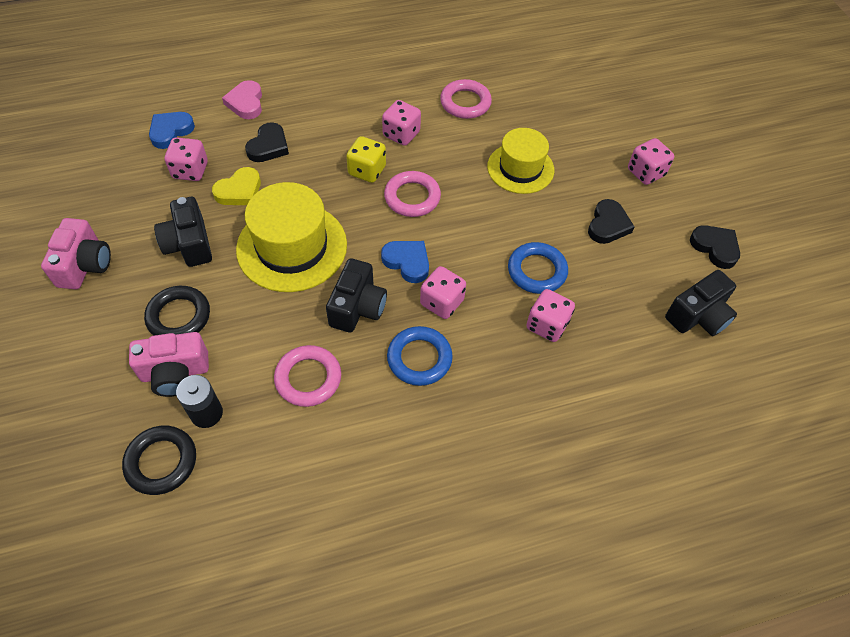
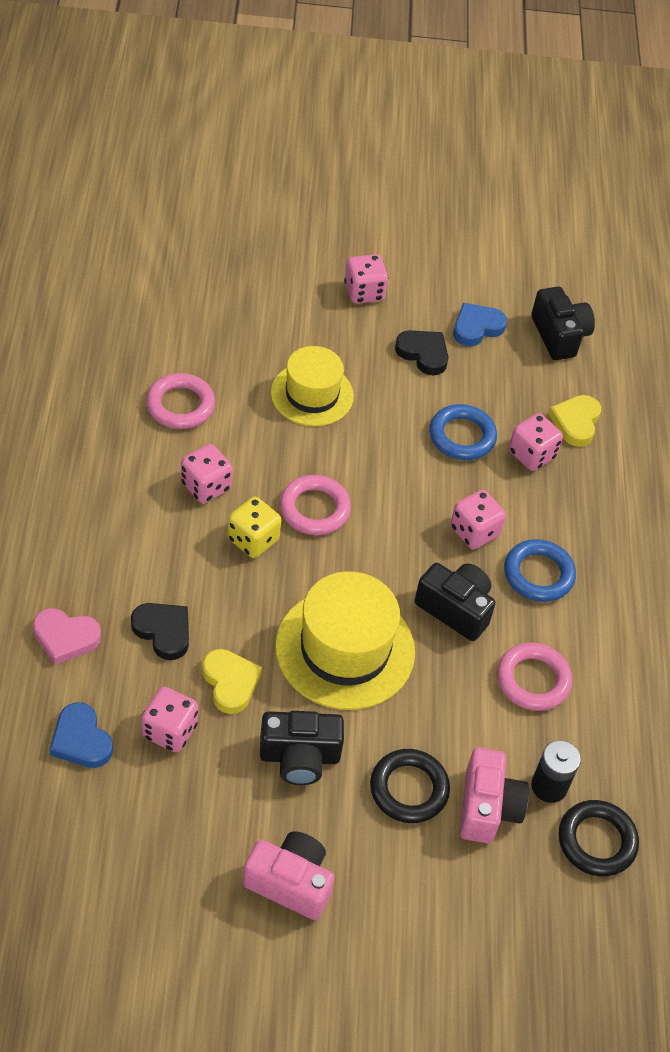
camera: 75 degrees left, 5 degrees down
blue heart [381,241,429,283] -> blue heart moved to [453,303,507,347]
black heart [690,225,740,269] -> none
none -> yellow heart [548,395,601,447]

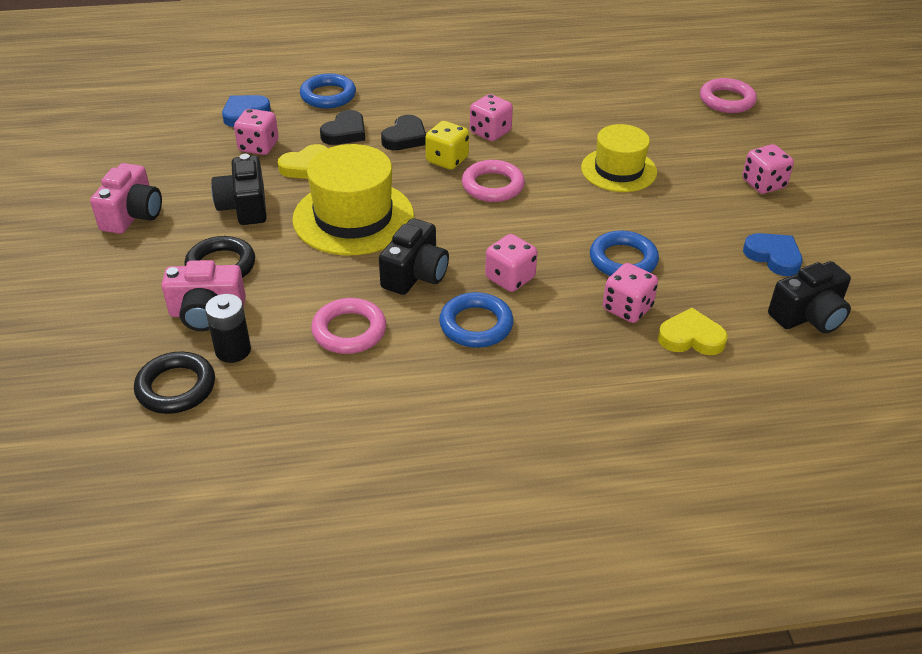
camera: 85 degrees right, 10 degrees down
pink heart [33,608,101,665] -> blue ring [300,73,356,109]
pink ring [146,373,215,429] -> pink ring moved to [700,78,757,113]
black heart [395,330,448,376] -> black heart moved to [381,115,426,150]

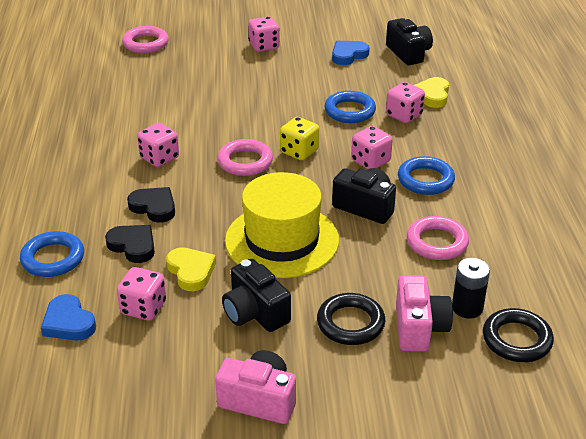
camera: 85 degrees left, 5 degrees down
black camera [211,154,267,225] -> black camera turned 60 degrees clockwise [222,259,291,332]
yellow dice [425,121,469,170] -> yellow dice moved to [280,117,319,160]
yellow hat [581,124,657,192] -> none

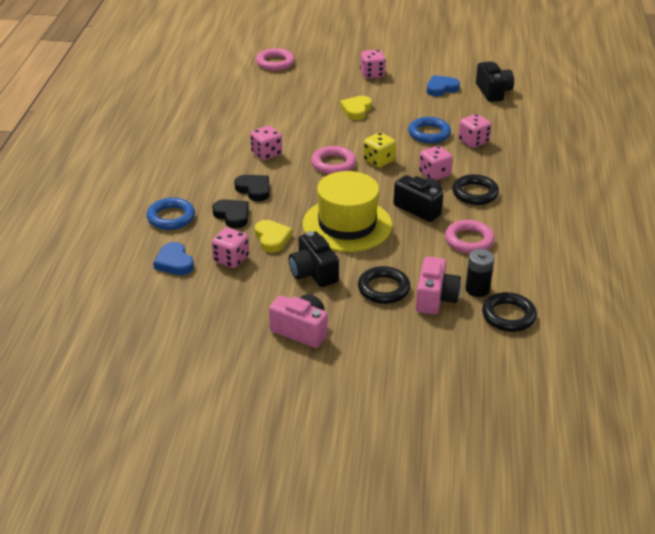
camera: 10 degrees right, 0 degrees up
blue ring [398,156,455,195] -> black ring [452,174,499,205]
yellow heart [414,77,449,108] -> yellow heart moved to [340,96,372,120]

